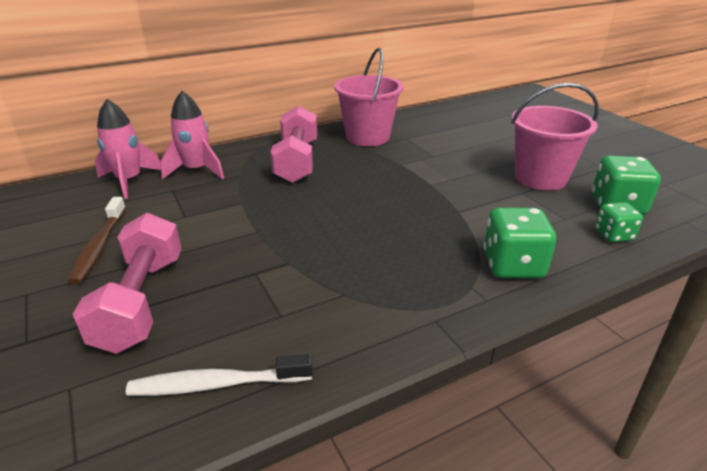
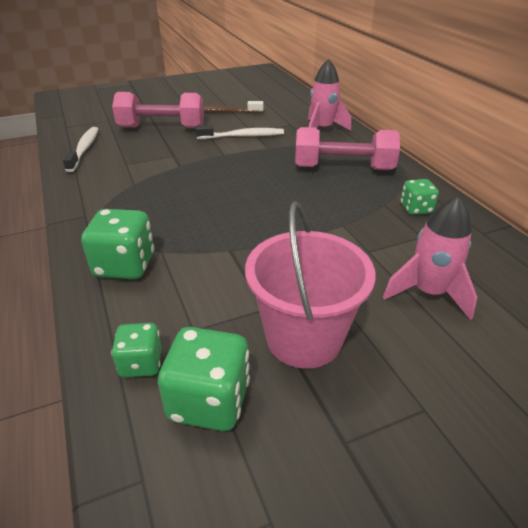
camera: 95 degrees right, 5 degrees up
pink rocket [95,99,161,199] -> pink rocket moved to [383,195,477,320]
pink bucket [334,48,404,146] -> green dice [401,179,439,215]
none -> white toothbrush [195,125,284,139]

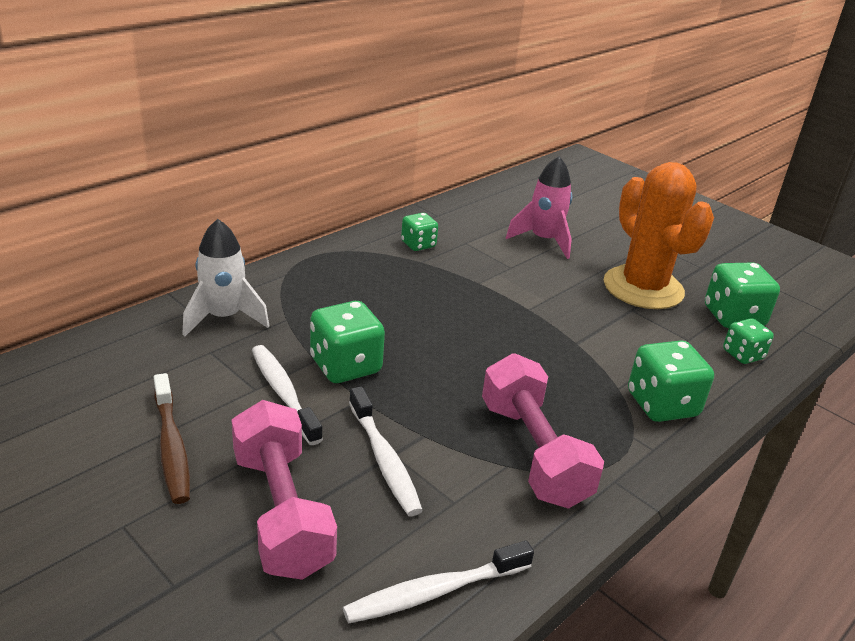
camera: 115 degrees left, 5 degrees down
pink bucket [245,201,376,369] -> orange cactus [604,162,714,309]
pink dumbbell [295,127,400,170] -> pink dumbbell moved to [482,353,604,509]
pink rocket [308,59,351,131] -> white rocket [182,219,269,336]
none -> green dice [310,301,385,383]
none -> white toothbrush [349,387,423,516]

